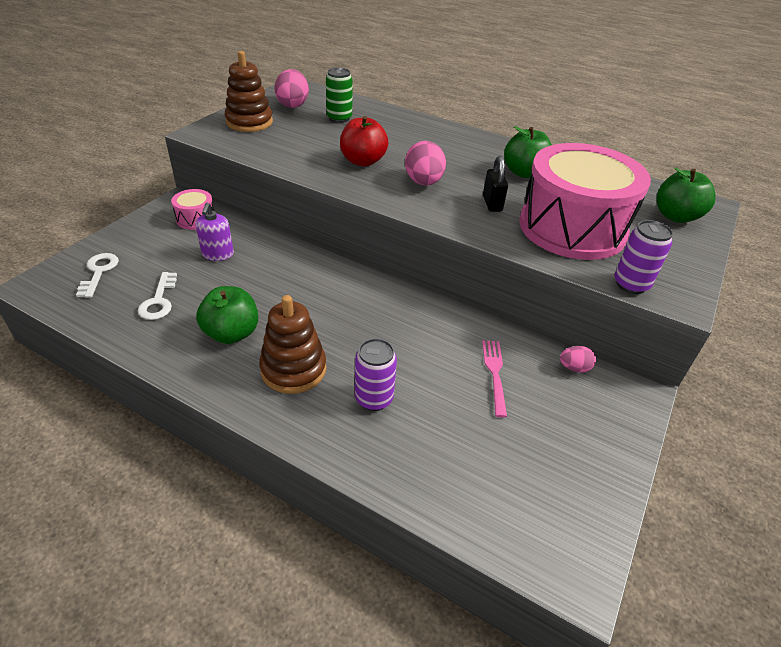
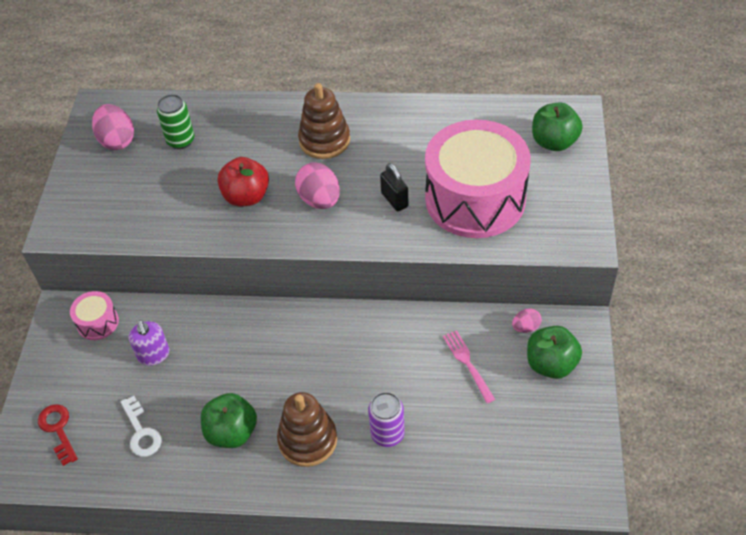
camera: 20 degrees left, 10 degrees up
white key [76,253,119,298] -> red key [38,404,78,466]
brown stacking toy [225,51,273,132] -> brown stacking toy moved to [298,83,350,159]
green apple [504,126,552,178] -> green apple moved to [527,326,582,379]
purple can [615,220,673,294] -> none

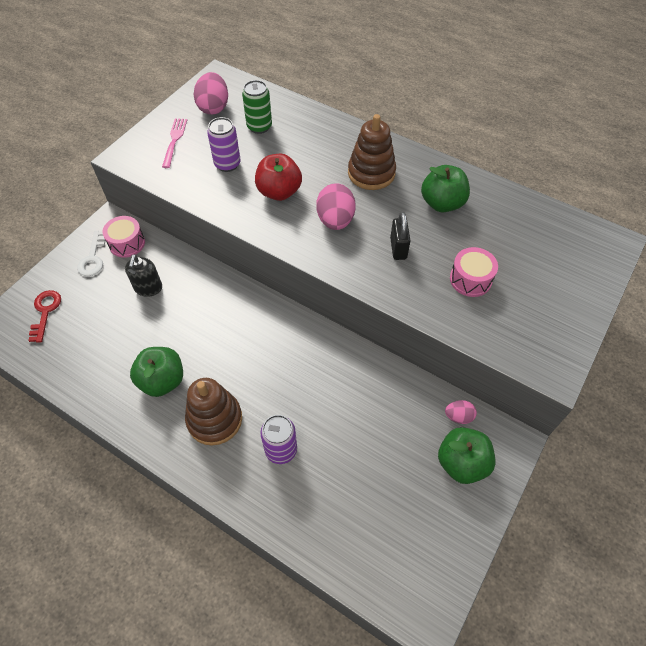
camera: 25 degrees right, 5 degrees up
white key [121,396,162,457] -> white key moved to [77,231,106,276]
purple soap dispenser [128,320,170,366] -> black soap dispenser [125,254,162,297]
pink drum [425,120,531,238] -> pink drum [450,247,498,297], size x0.42
pink fork [443,330,496,403] -> pink fork moved to [162,118,187,168]
green apple [532,103,583,151] -> green apple moved to [421,165,470,212]
none -> purple can [207,117,241,172]

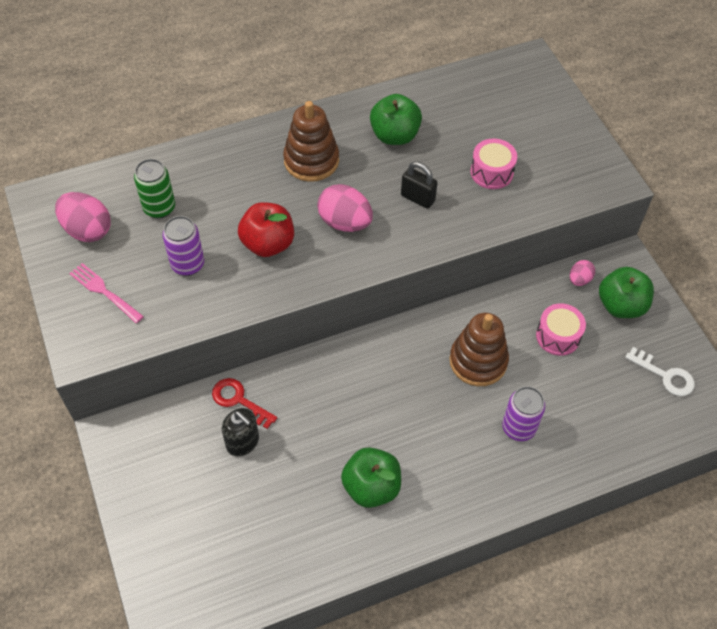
camera: 55 degrees left, 0 degrees up
red key [28,290,61,343] -> red key moved to [212,378,277,429]
white key [77,231,106,276] -> white key moved to [625,347,695,396]
pink drum [103,216,145,258] -> pink drum moved to [536,303,586,356]
brown stacking toy [185,378,242,445] -> brown stacking toy moved to [450,312,509,386]

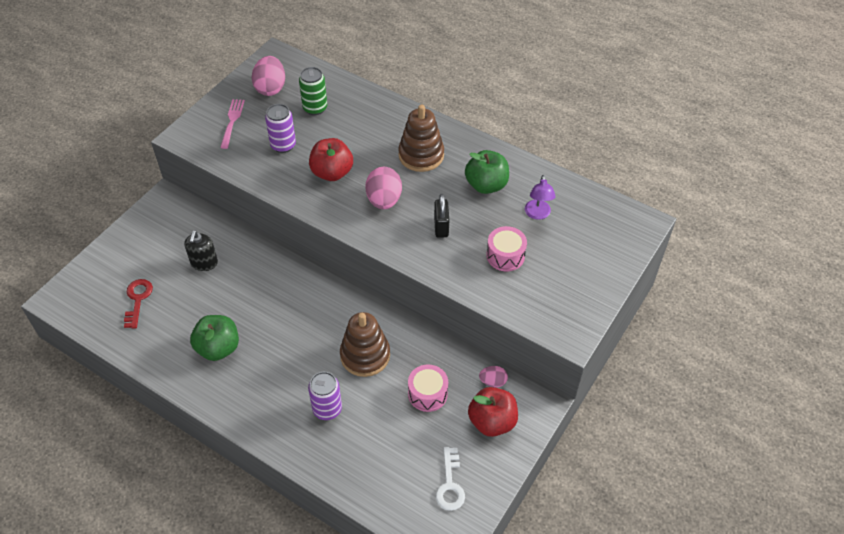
camera: 55 degrees right, 5 degrees down
red key [212,378,277,429] -> red key moved to [124,279,153,329]
green apple [599,267,654,318] -> red apple [468,387,518,437]
none -> purple lamp [525,175,556,220]

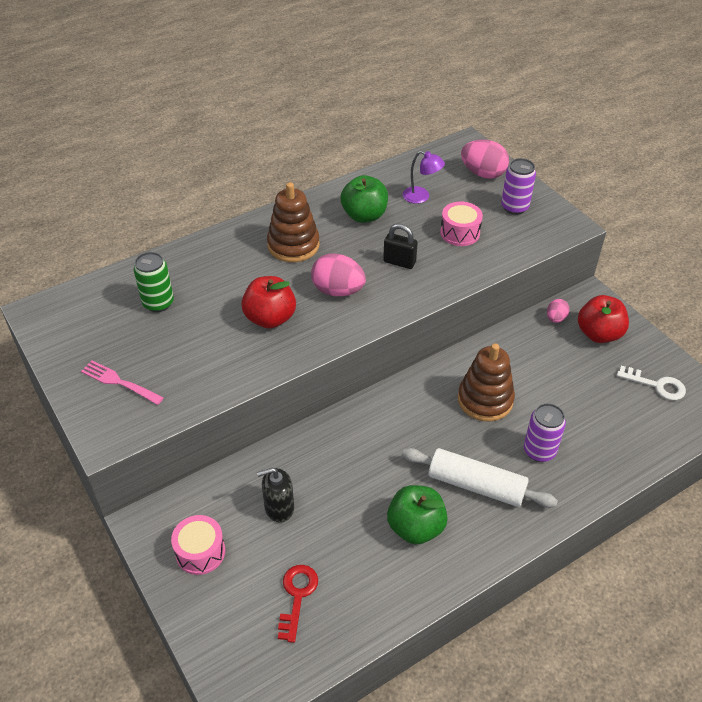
camera: 65 degrees left, 5 degrees down
red key [124,279,153,329] -> red key turned 75 degrees clockwise [278,565,318,643]
black soap dispenser [184,230,218,271] -> black soap dispenser turned 135 degrees clockwise [257,467,294,523]
pink egg [252,56,285,96] -> pink egg moved to [461,139,509,179]
purple can [265,104,296,153] -> purple can moved to [501,158,536,215]
pink drum [408,364,448,412] -> pink drum moved to [171,515,225,575]
none -> white rolling pin [402,448,558,508]

